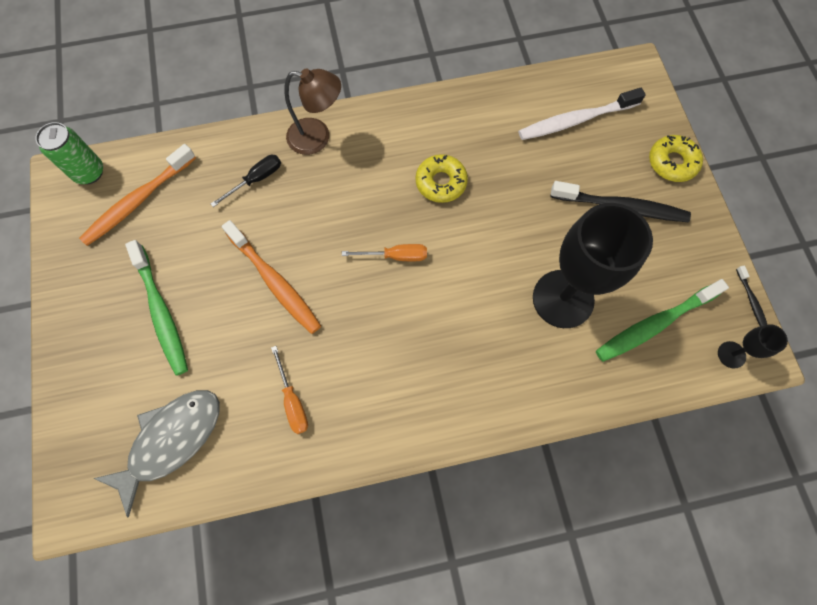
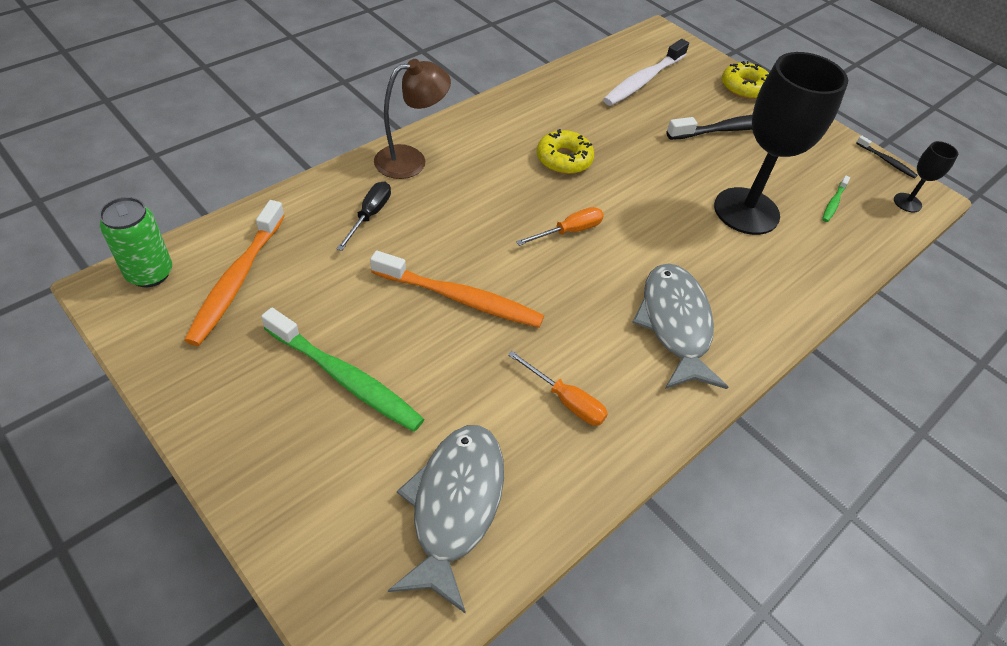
camera: 35 degrees left, 20 degrees down
green toothbrush [596,279,729,362] -> green toothbrush [822,176,850,222], size x0.47
none -> grey fish [632,263,728,389]

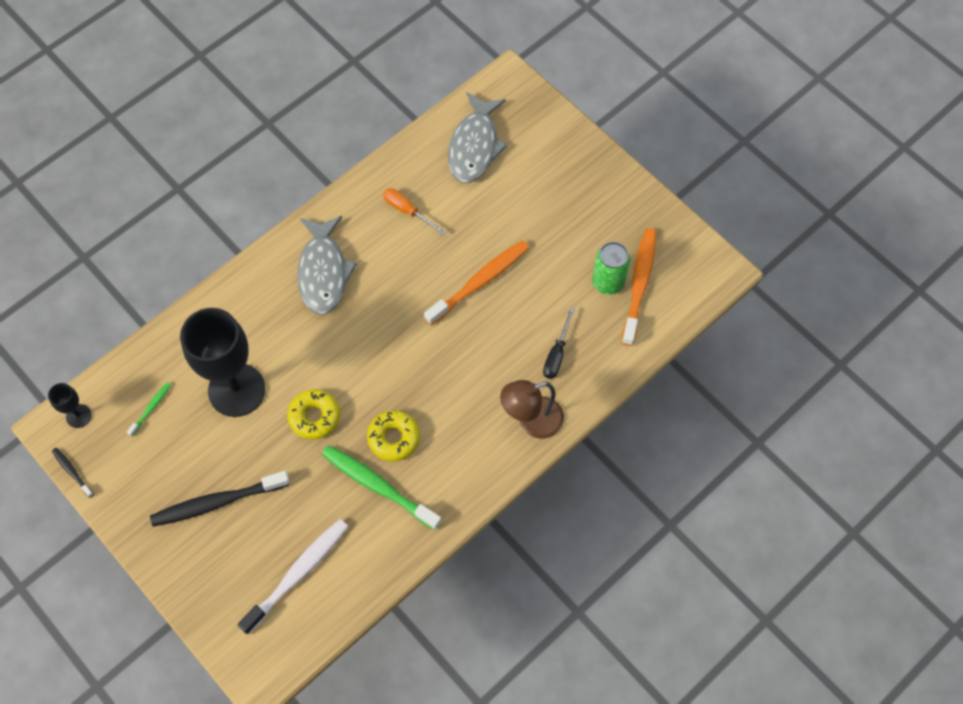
camera: 175 degrees left, 15 degrees up
green can [99,197,172,287] -> green can moved to [592,242,630,295]
green toothbrush [261,308,424,432] -> green toothbrush moved to [322,445,442,530]
orange toothbrush [370,250,544,328] -> orange toothbrush turned 120 degrees clockwise [424,241,529,326]
orange screwdriver [516,207,604,246] -> none
yellow donut [722,61,769,99] -> yellow donut moved to [287,389,340,440]

